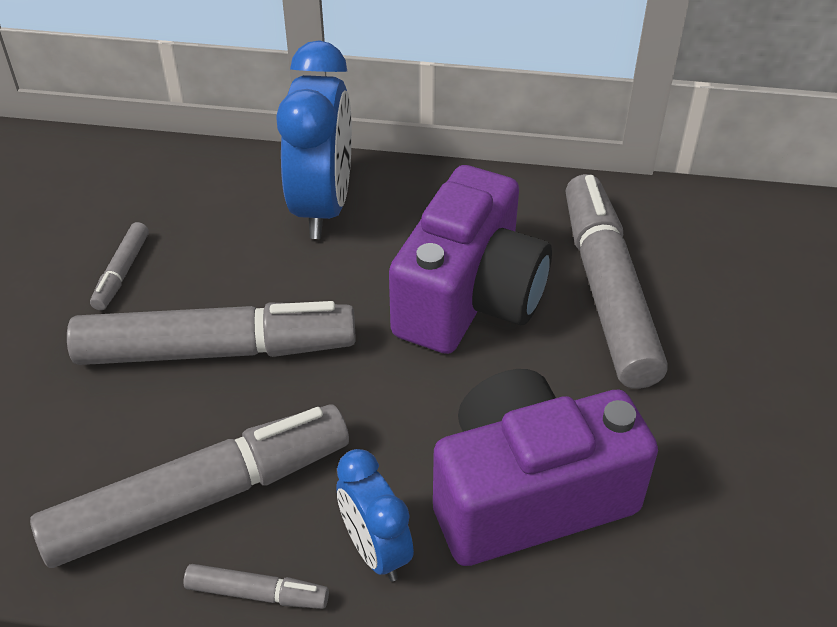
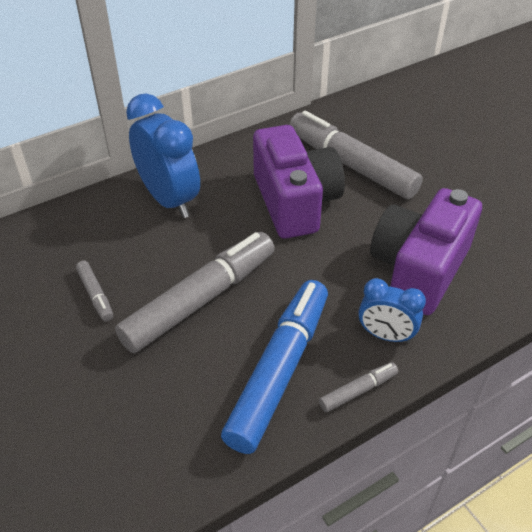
camera: 40 degrees left, 0 degrees up
grey marker [30,405,349,568] -> blue marker [221,280,328,454]

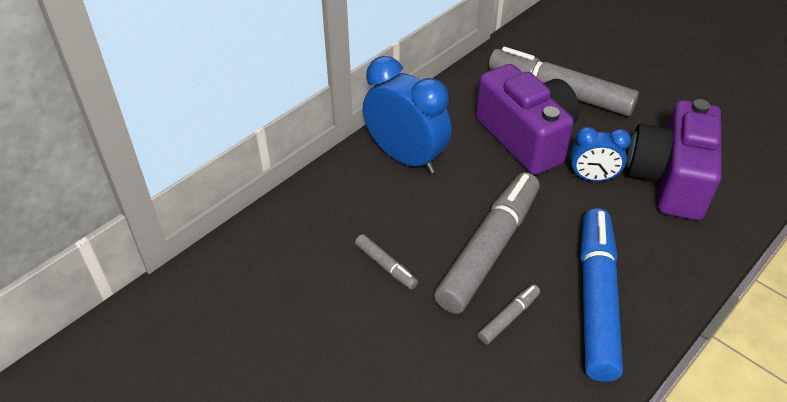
camera: 15 degrees left, 0 degrees up
grey marker [319,362,398,412] -> grey marker moved to [477,284,540,345]
blue clock [358,278,426,343] -> blue clock moved to [570,127,631,181]

